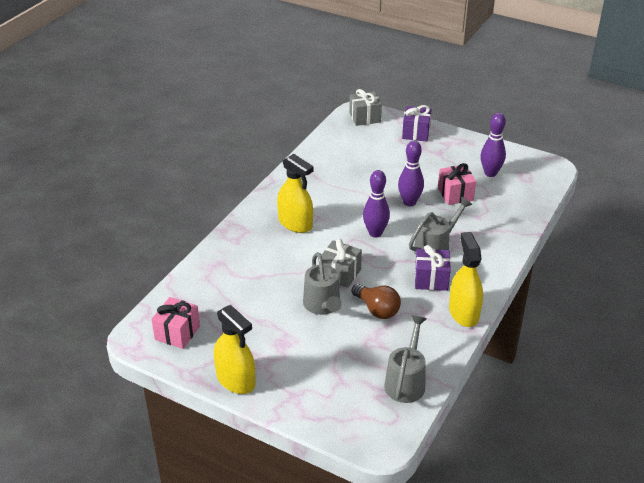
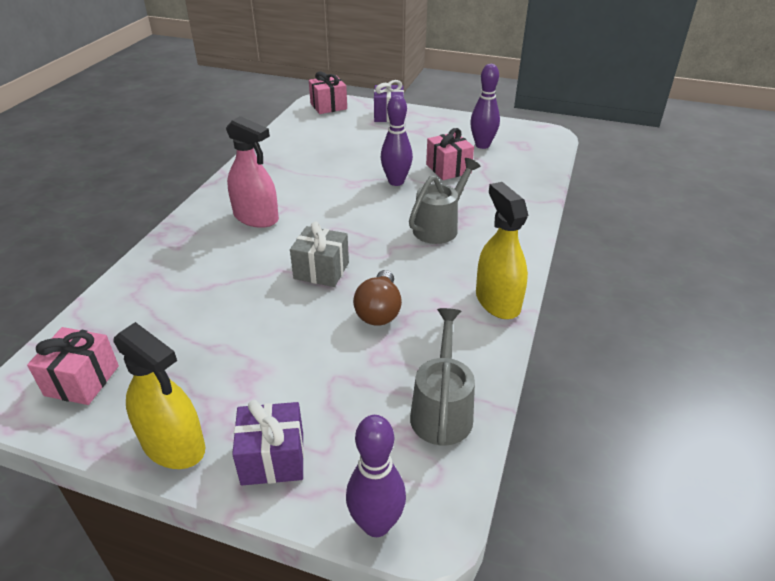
camera: 10 degrees left, 0 degrees up
yellow spray bottle [277,154,314,233] -> pink spray bottle [226,116,279,228]
grey watering can [303,252,342,315] -> none
grey gift [349,89,382,126] -> pink gift [309,72,347,114]
brown light bulb [352,284,401,319] -> brown light bulb turned 60 degrees clockwise [353,270,402,326]
purple bowling pin [363,170,390,237] -> purple bowling pin moved to [346,415,406,537]
purple gift [415,245,451,291] -> purple gift moved to [232,400,304,485]

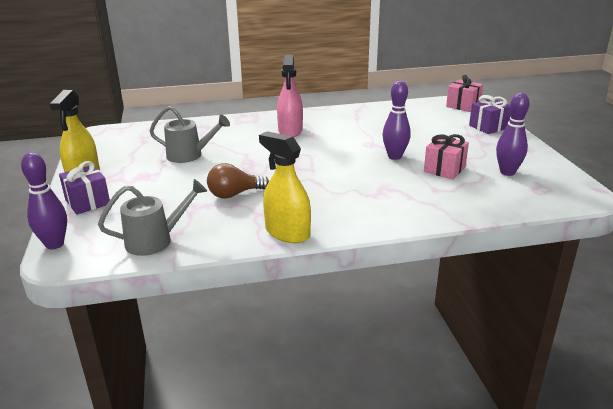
camera: 60 degrees right, 10 degrees down
pink gift [27,327,119,405] -> none
grey gift [290,221,349,287] -> none
grey watering can [409,158,480,244] -> grey watering can moved to [150,106,230,163]
yellow spray bottle [476,182,528,319] -> yellow spray bottle turned 90 degrees counterclockwise [259,131,311,243]

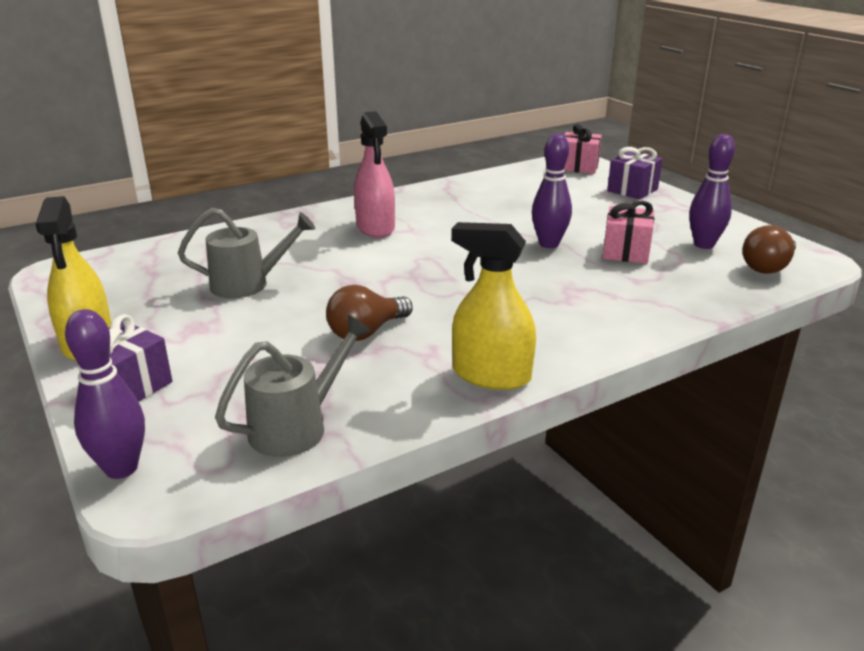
camera: 20 degrees left, 0 degrees up
none -> brown light bulb [742,225,796,274]

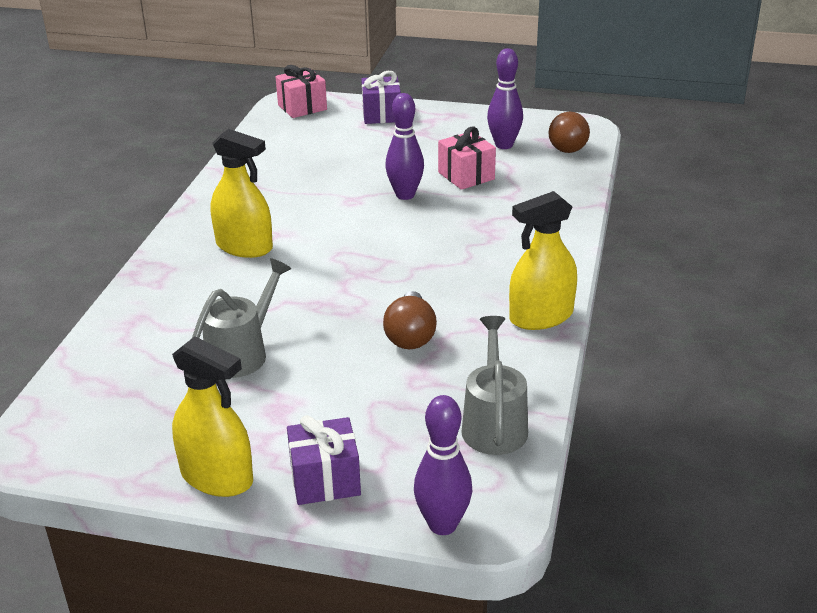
camera: 45 degrees left, 5 degrees up
pink spray bottle [354,111,395,238] -> yellow spray bottle [211,129,273,258]

